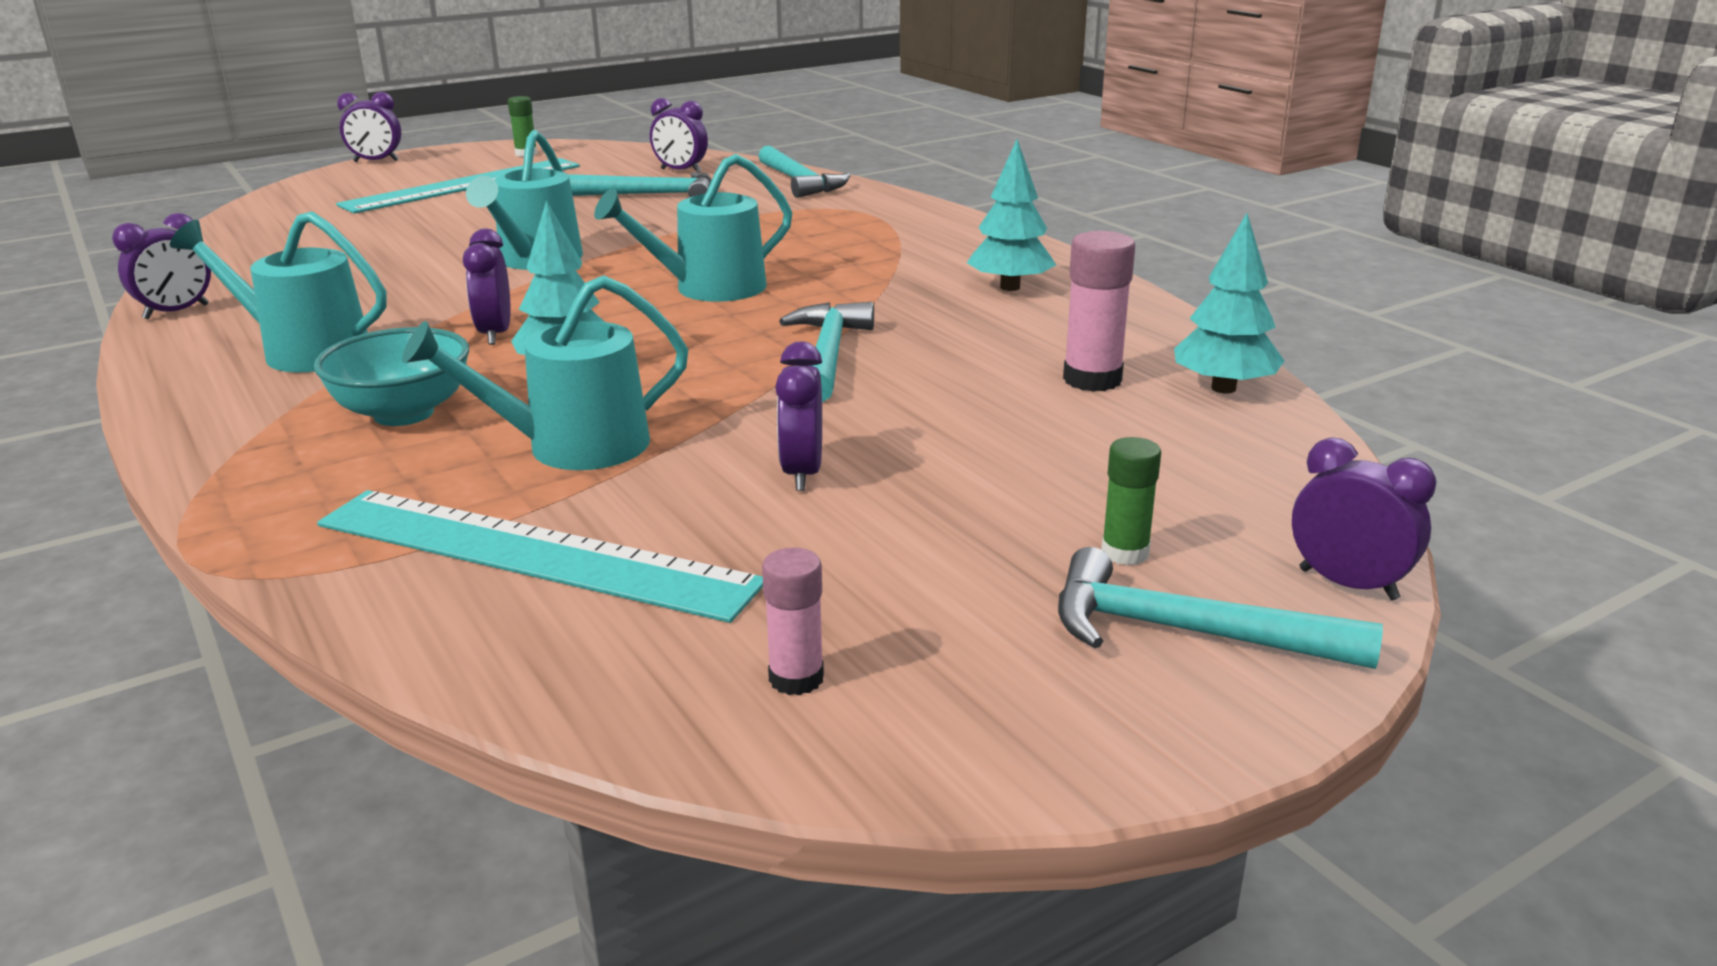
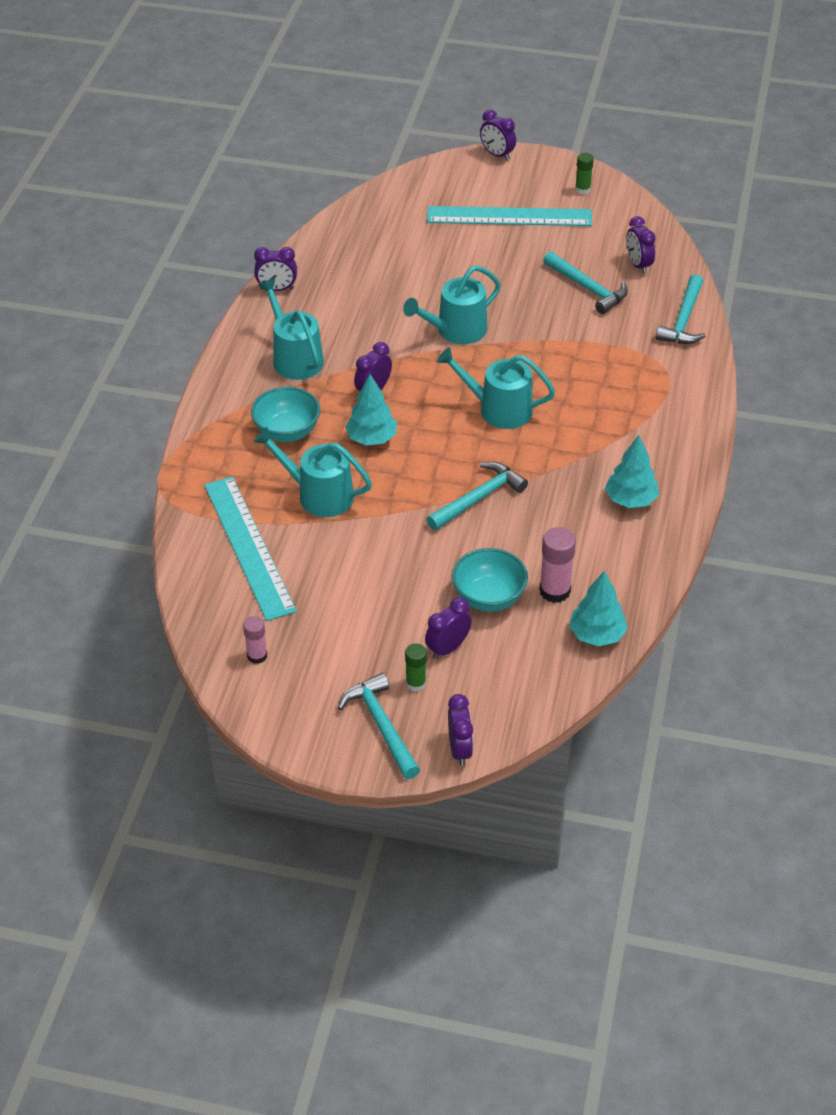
camera: 45 degrees right, 20 degrees up
purple clock [775,341,822,491] -> purple clock moved to [425,598,472,659]
none -> turquoise bowl [452,548,528,612]

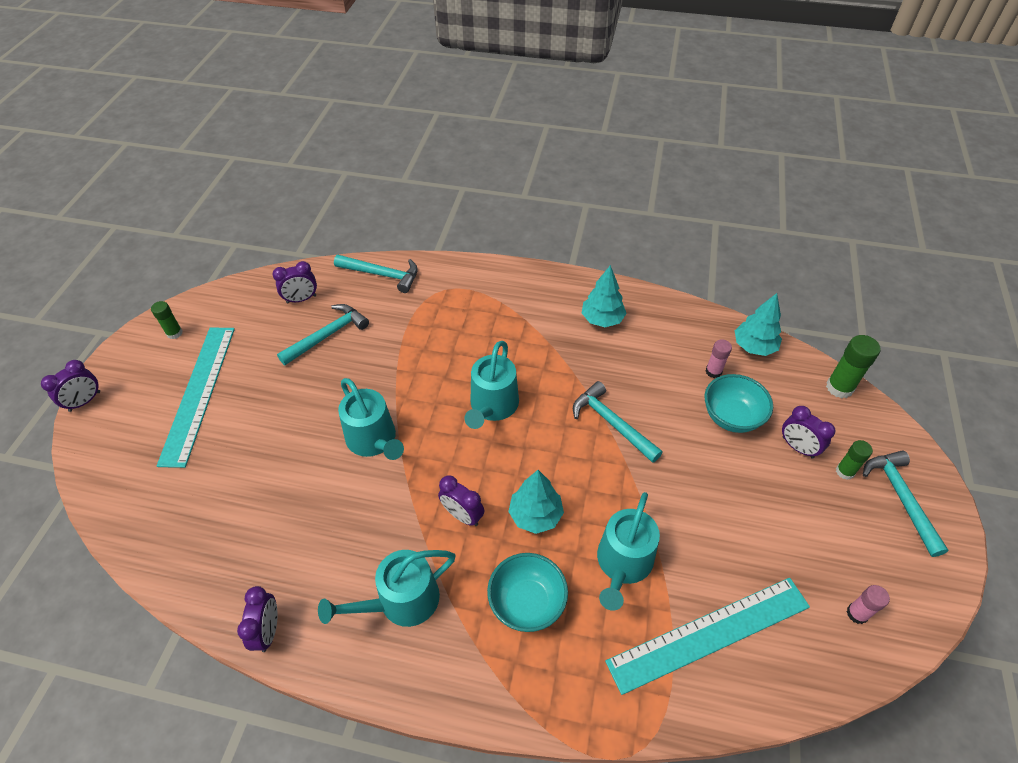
camera: 90 degrees left, 5 degrees up
turquoise hammer [338,673,420,779] -> turquoise hammer turned 105 degrees clockwise [863,450,948,557]
purple clock [448,694,473,766] -> none
pink glue stick [539,527,576,603] -> pink glue stick [706,339,732,378], size x0.63
none -> green glue stick [826,335,881,398]

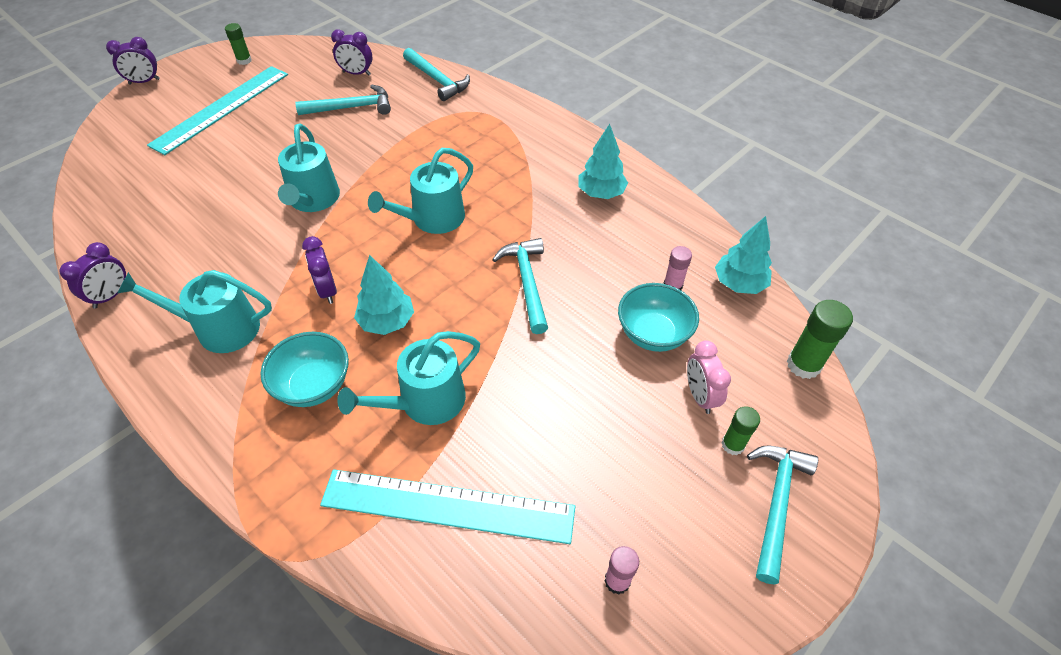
camera: 30 degrees right, 0 degrees up
purple clock [782,406,836,459] -> pink clock [687,340,731,414]

